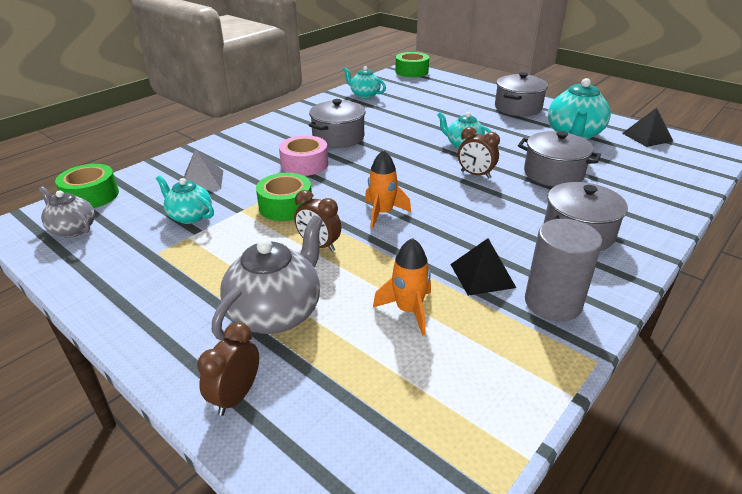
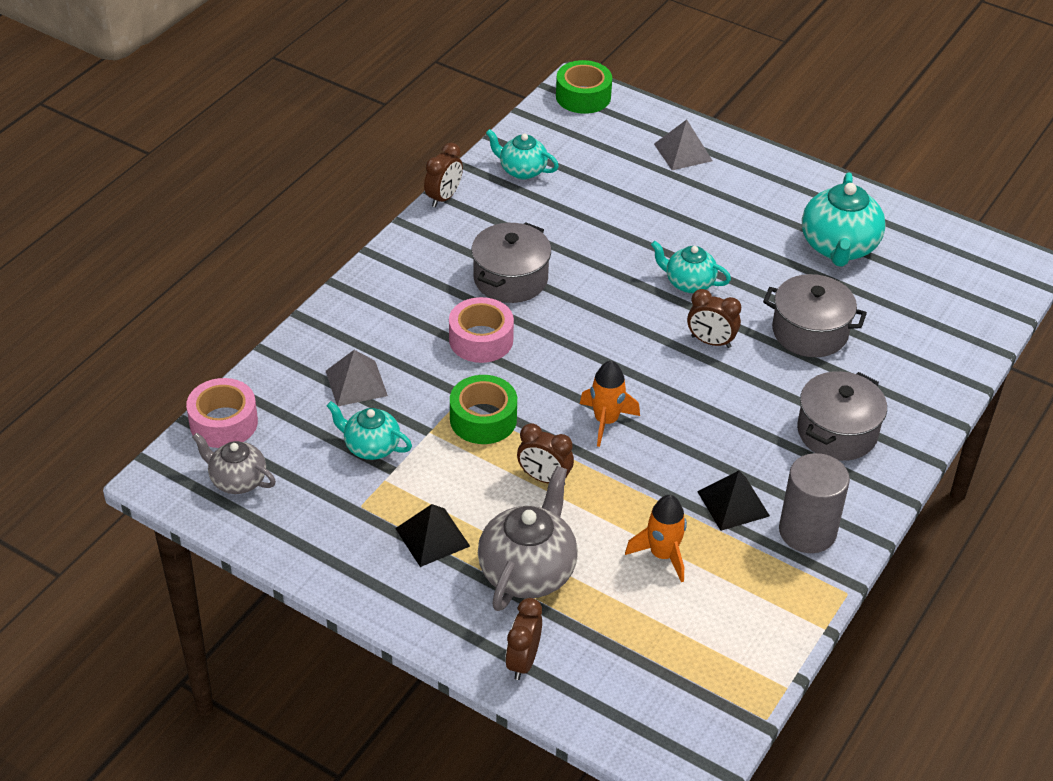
camera: 10 degrees left, 10 degrees up
green tape [55,164,119,208] -> pink tape [186,378,258,448]
grey pot [495,72,548,116] -> none
black pyramid [622,108,674,147] -> black pyramid moved to [395,504,470,567]
none -> brown clock [424,143,463,207]
none -> grey pyramid [654,120,713,170]

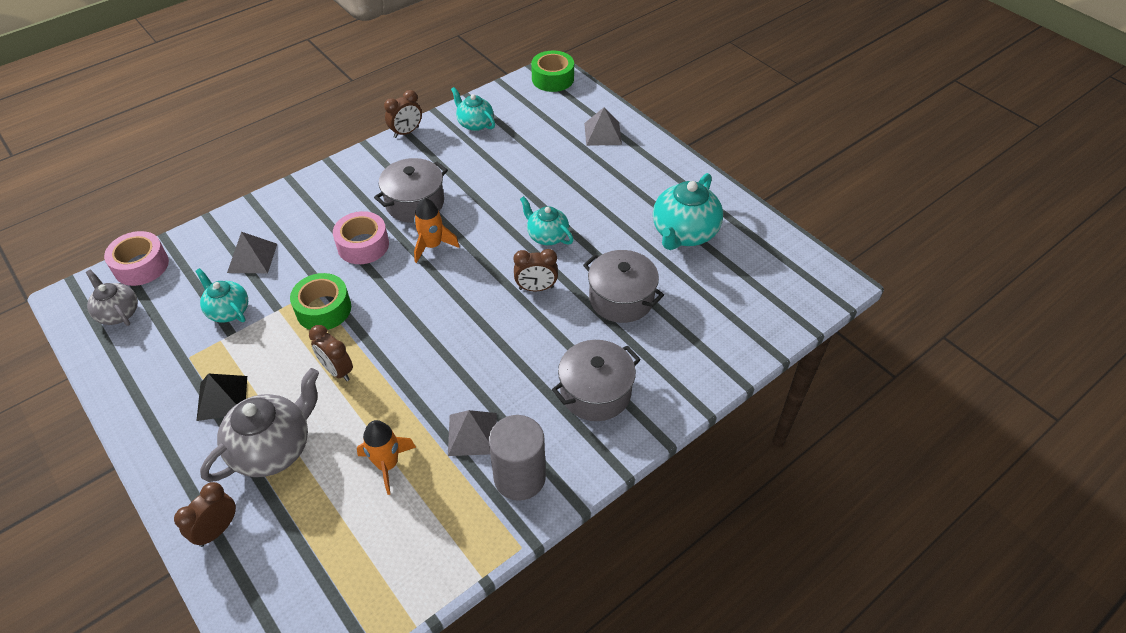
camera: 20 degrees right, 5 degrees up
orange rocket [580,361,640,447] -> orange rocket moved to [414,197,460,263]
brown clock [687,289,741,348] -> brown clock turned 45 degrees counterclockwise [514,249,558,291]
black pyramid [697,471,770,531] -> grey pyramid [448,410,497,456]

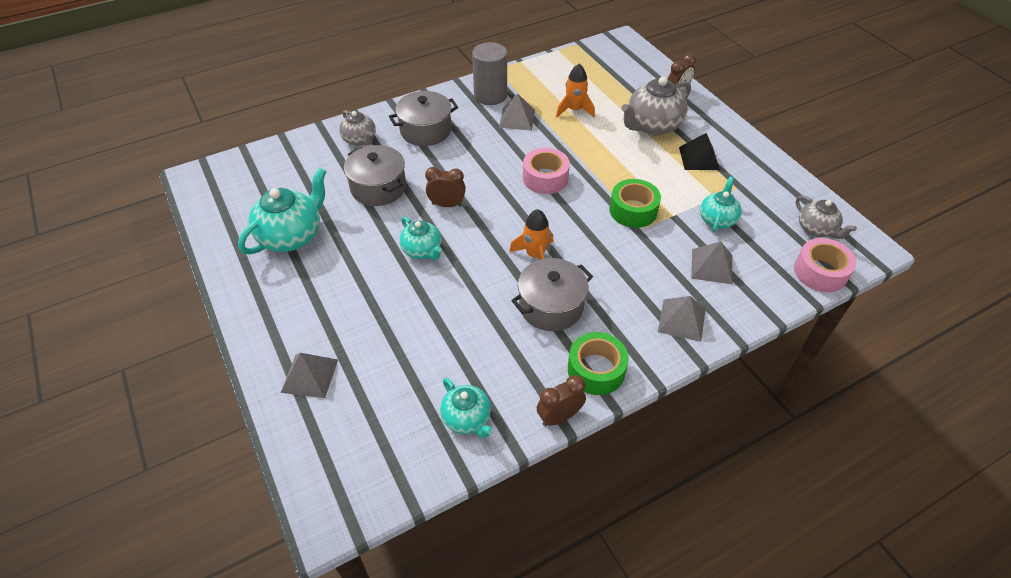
camera: 170 degrees left, 0 degrees up
turquoise teapot [195,268,248,323] -> turquoise teapot turned 120 degrees counterclockwise [700,177,742,232]
brown clock [309,325,353,381] -> none
pink tape [333,211,389,264] -> pink tape moved to [523,148,570,194]
green tape [531,50,574,92] -> green tape moved to [568,332,629,395]
none -> grey teapot [339,110,376,146]
none -> grey pyramid [658,296,706,342]

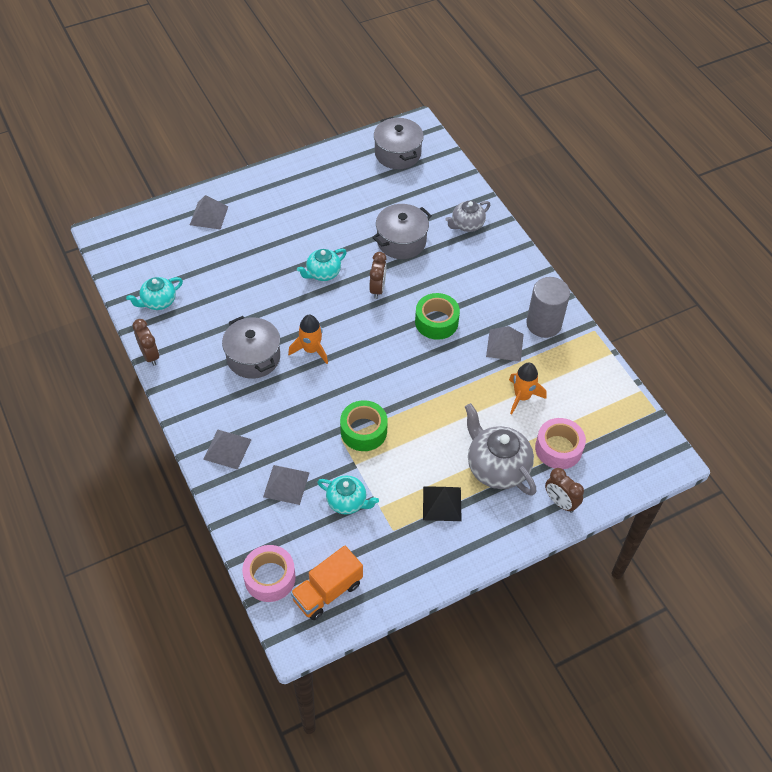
camera: 90 degrees right, 5 degrees up
turquoise teapot [238,168,327,255] -> none
grey pot [389,91,458,146] -> grey pot moved to [374,117,424,169]
pink tape [523,148,570,194] -> pink tape moved to [535,418,586,469]
green tape [568,332,629,395] -> green tape moved to [415,293,460,340]
grey teapot [796,195,857,239] -> orange truck [290,545,363,620]

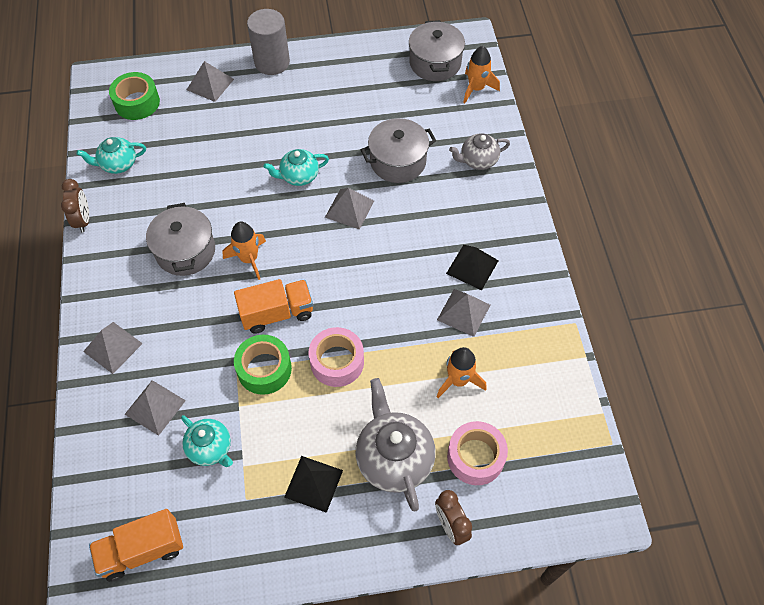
camera: 20 degrees right, 5 degrees up
pink tape [242,545,296,602] -> pink tape moved to [309,327,364,387]
brown clock [369,252,387,299] -> grey pyramid [325,188,374,230]
green tape [415,293,460,340] -> green tape moved to [109,72,160,120]
grey cylinder [526,277,570,338] -> grey cylinder moved to [247,9,290,75]
none -> orange truck [234,279,313,334]
none -> black pyramid [446,245,498,290]
none -> orange rocket [463,46,500,104]

